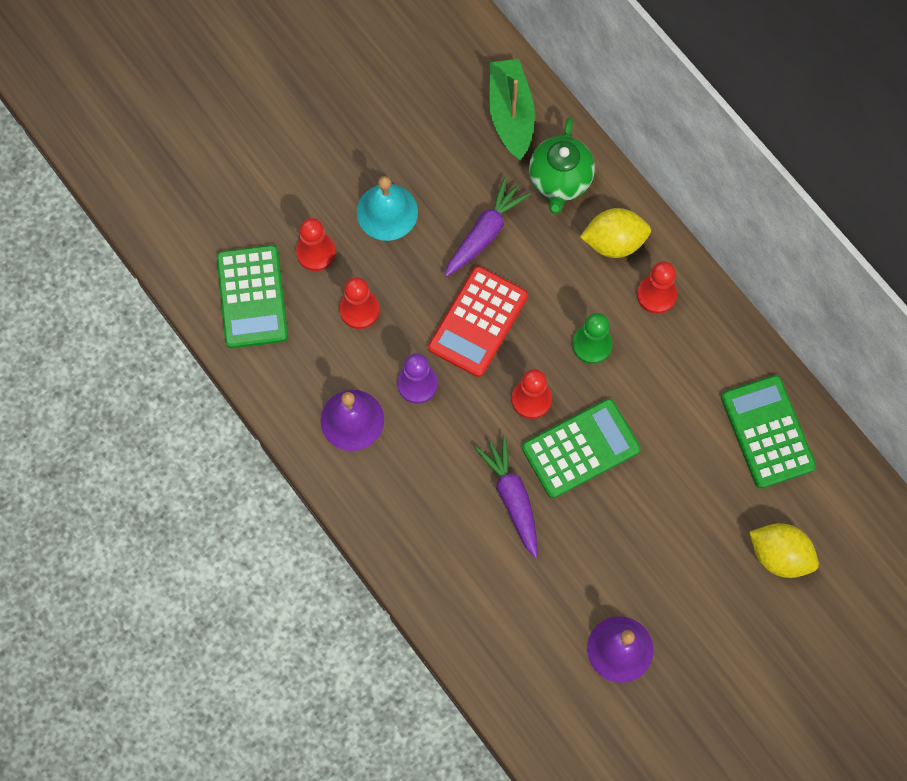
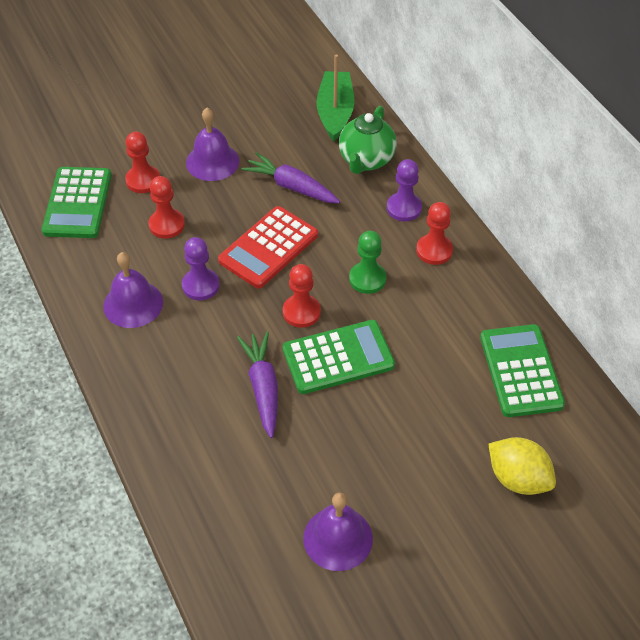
camera: 10 degrees right, 20 degrees down
turquoise bell [357,176,418,241] -> purple bell [186,108,239,181]
purple carrot [445,177,531,277] -> purple carrot turned 105 degrees counterclockwise [242,152,340,203]
yellow lemon [580,208,651,258] -> purple pawn [387,159,422,221]

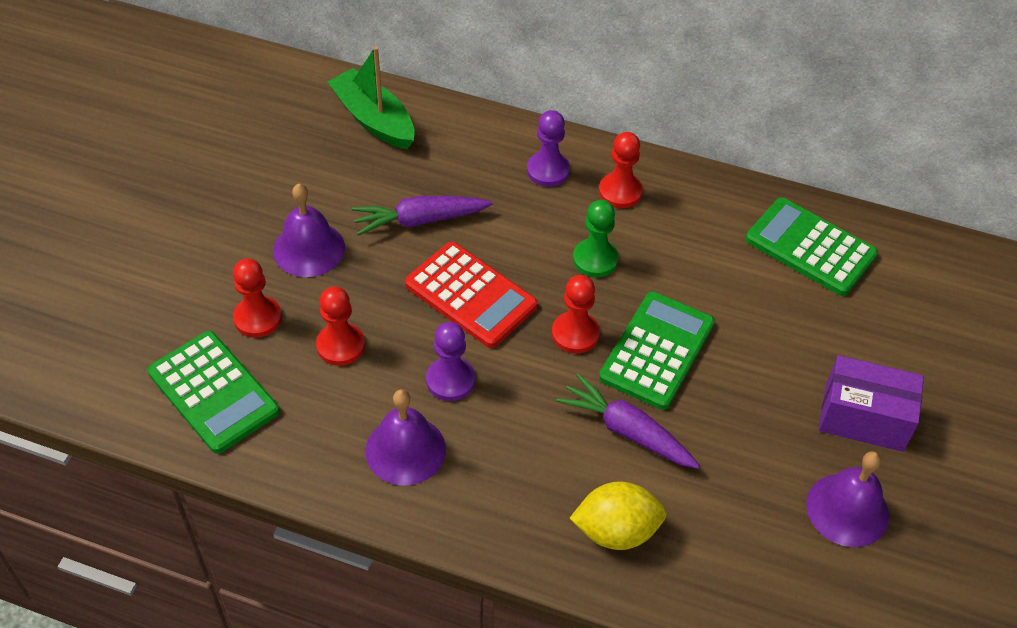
camera: 45 degrees left, 0 degrees up
red calculator [218,206,318,289] -> red calculator turned 45 degrees counterclockwise [405,242,538,348]
green teapot [339,106,397,174] -> none
yellow lemon [488,437,556,495] -> yellow lemon moved to [569,481,667,550]
none -> purple box [818,355,924,452]

